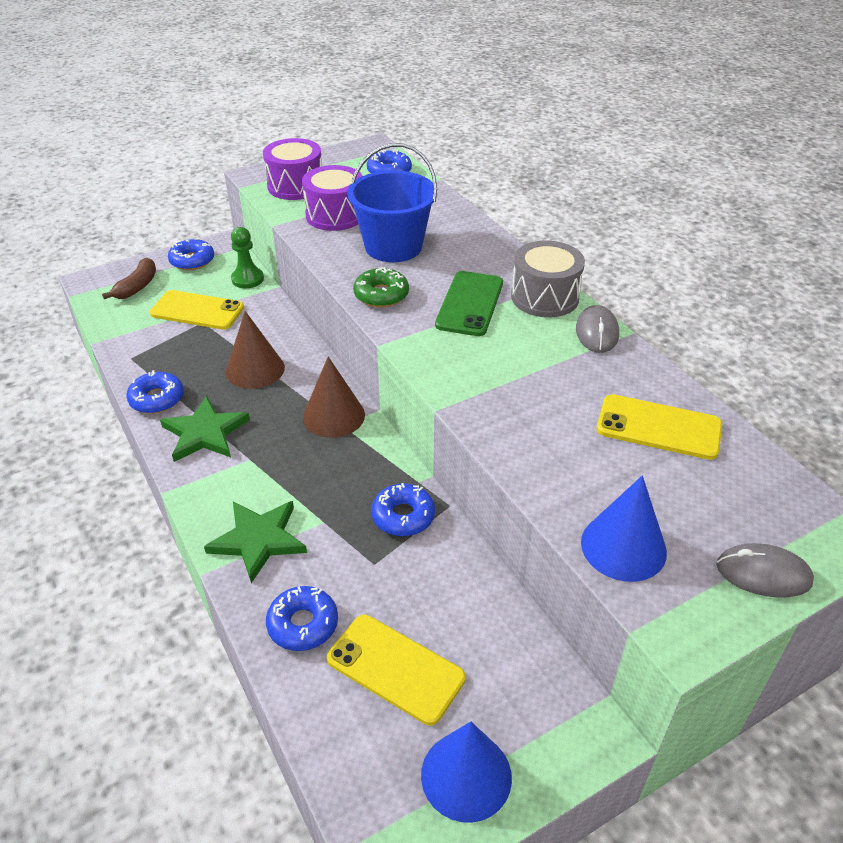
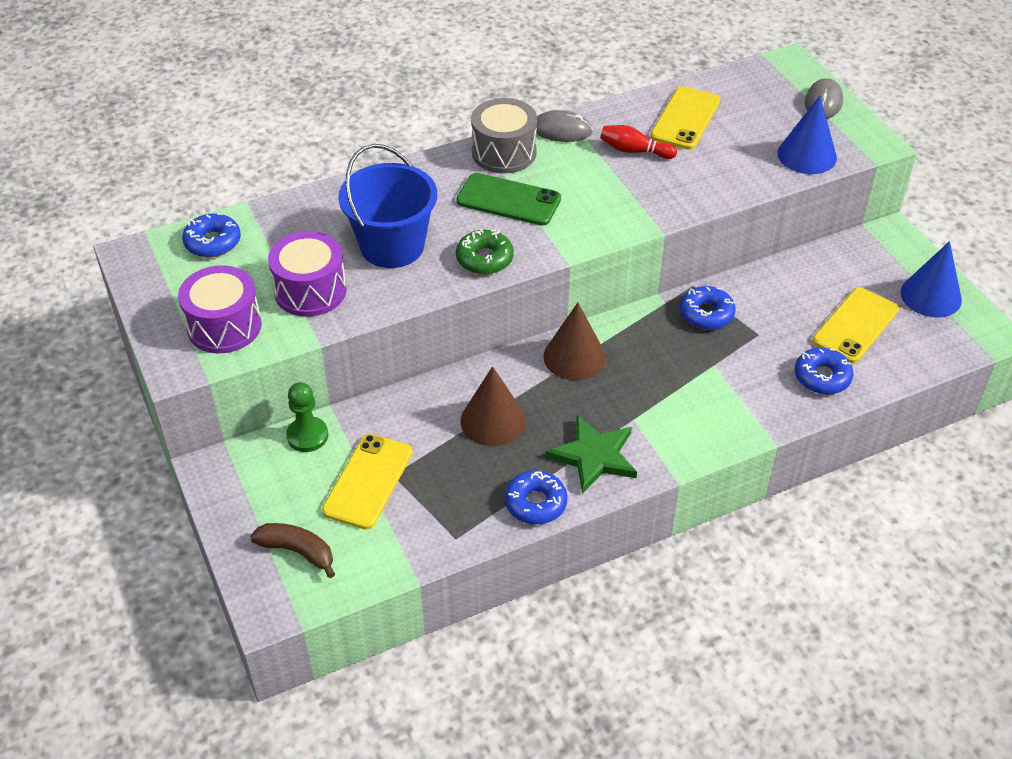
camera: 85 degrees left, 5 degrees up
blue donut [168,238,214,270] -> none
green star [204,501,307,583] -> none
none -> red bowling pin [600,125,677,159]

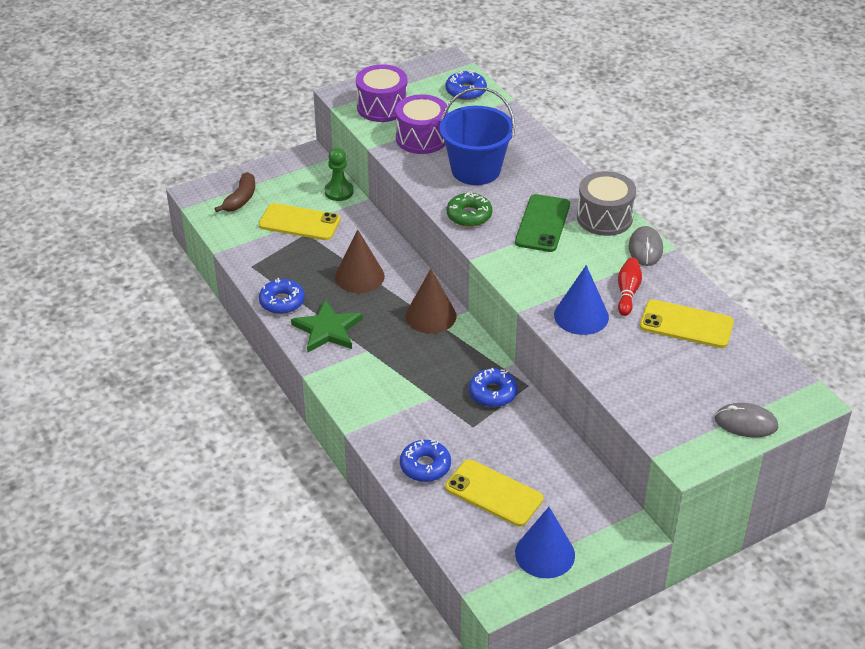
camera: 85 degrees right, 5 degrees down
blue cone [777,96,837,174] -> blue cone moved to [554,265,609,335]

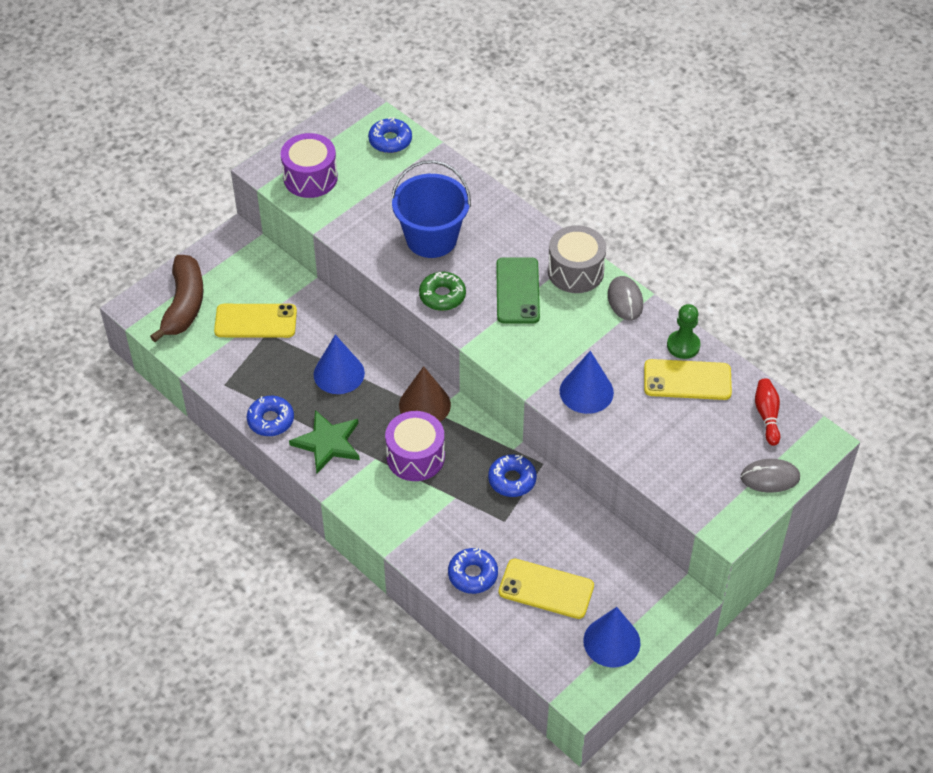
camera: 15 degrees left, 10 degrees up
brown banana [215,172,255,213] -> brown banana [150,255,204,342], size x1.61
green pawn [324,148,354,201] -> green pawn moved to [667,304,700,359]
brown cone [335,229,385,293] -> blue cone [314,335,365,394]
purple drum [395,94,448,154] -> purple drum moved to [385,411,445,481]
red bowling pin [618,258,642,316] -> red bowling pin moved to [755,378,780,446]

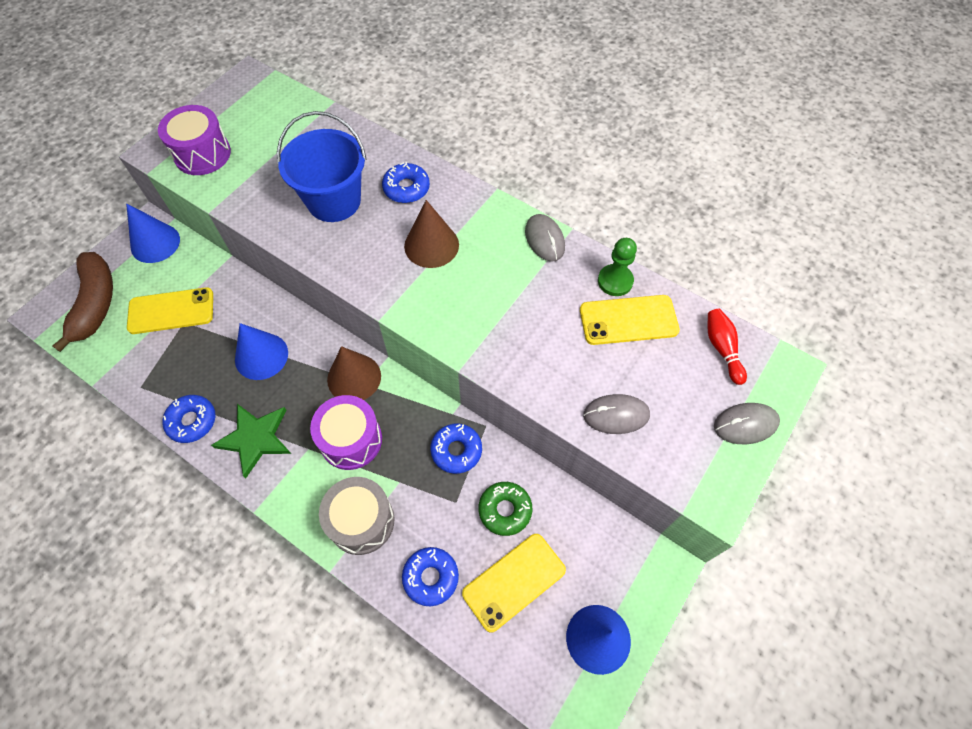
camera: 10 degrees left, 10 degrees up
blue donut [368,117,412,153] -> blue donut moved to [382,162,430,203]
green donut [419,272,466,311] -> green donut moved to [479,482,533,536]
green phone [496,257,540,323] -> brown cone [404,200,459,268]
yellow phone [499,559,594,619] -> yellow phone turned 45 degrees counterclockwise [462,534,566,633]
grey drum [548,225,606,293] -> grey drum moved to [319,477,394,555]
blue cone [560,351,614,414] -> blue cone moved to [126,204,180,263]
none -> grey mouse [583,394,650,434]

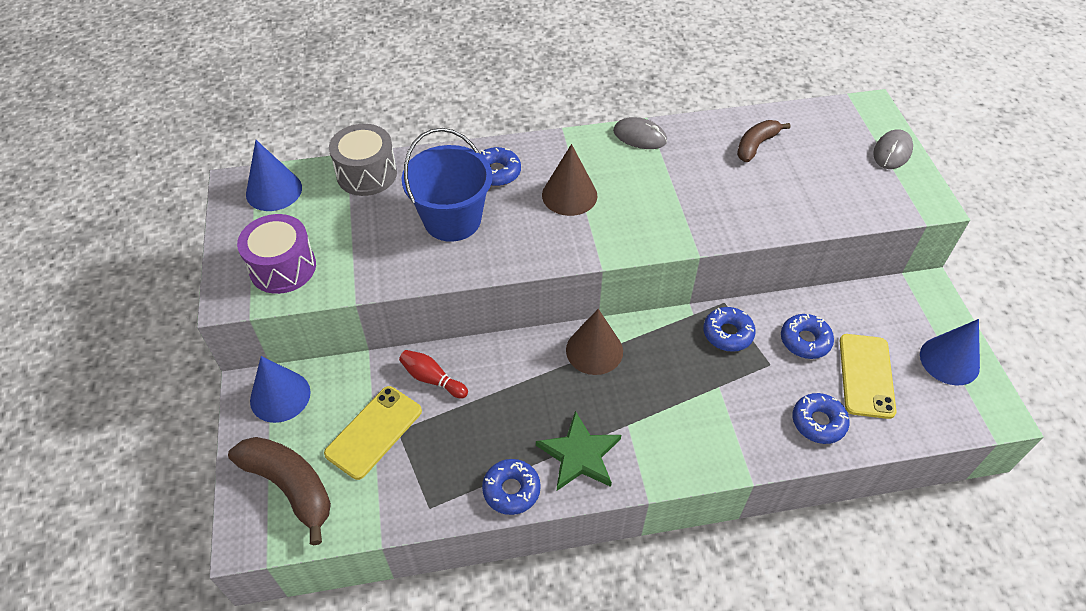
camera: 45 degrees left, 10 degrees down
blue cone [235,323,288,380] -> blue cone moved to [246,140,302,211]
purple drum [310,395,382,470] -> none
grey drum [319,477,394,555] -> grey drum moved to [329,124,397,196]
green donut [479,482,533,536] -> blue donut [781,314,834,359]
yellow phone [580,295,680,345] -> brown banana [737,120,790,162]
grey mouse [583,394,650,434] -> none
green pawn [598,238,637,296] -> none
red bowling pin [708,309,747,385] -> red bowling pin moved to [399,350,468,399]

